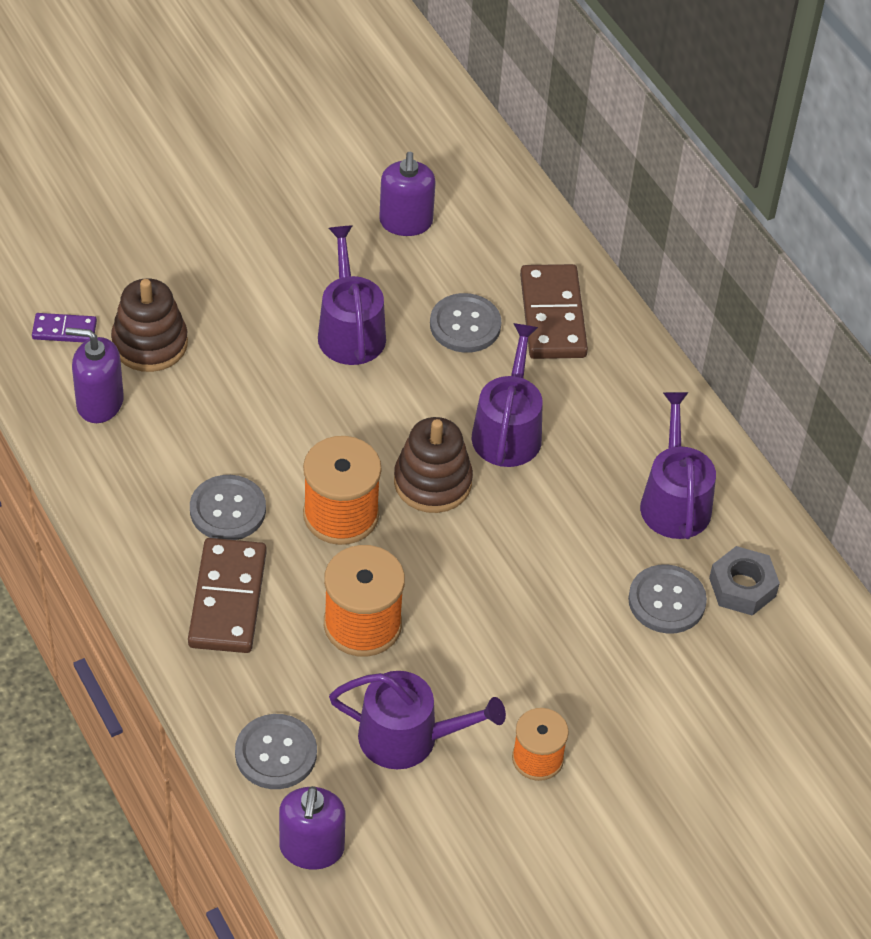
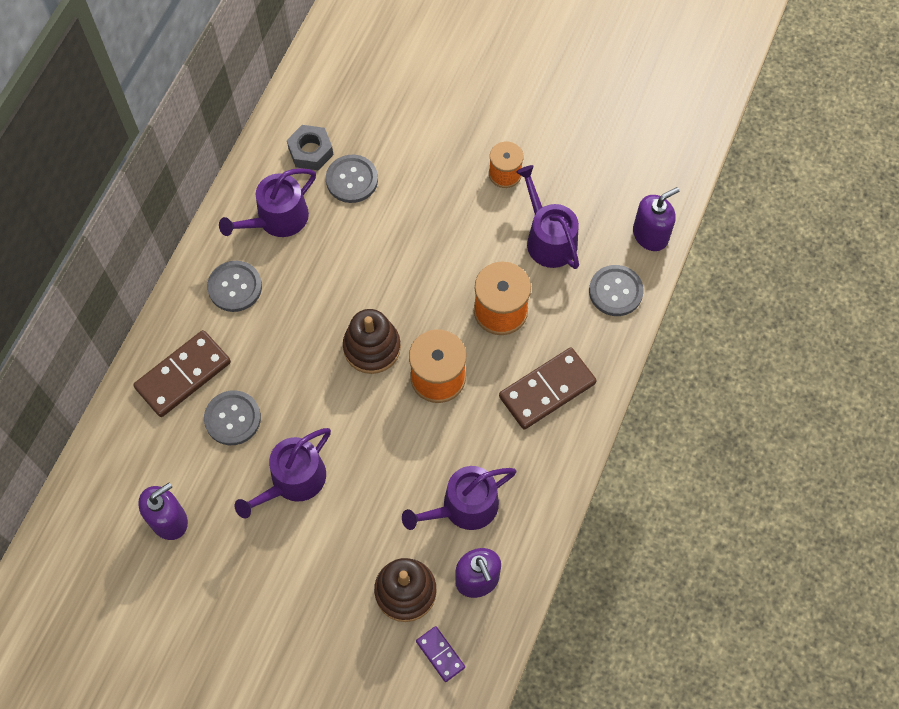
camera: 125 degrees left, 15 degrees up
grey button [190,475,266,540] -> grey button moved to [207,261,262,312]
purple watering can [472,323,543,467] -> purple watering can moved to [402,466,516,530]

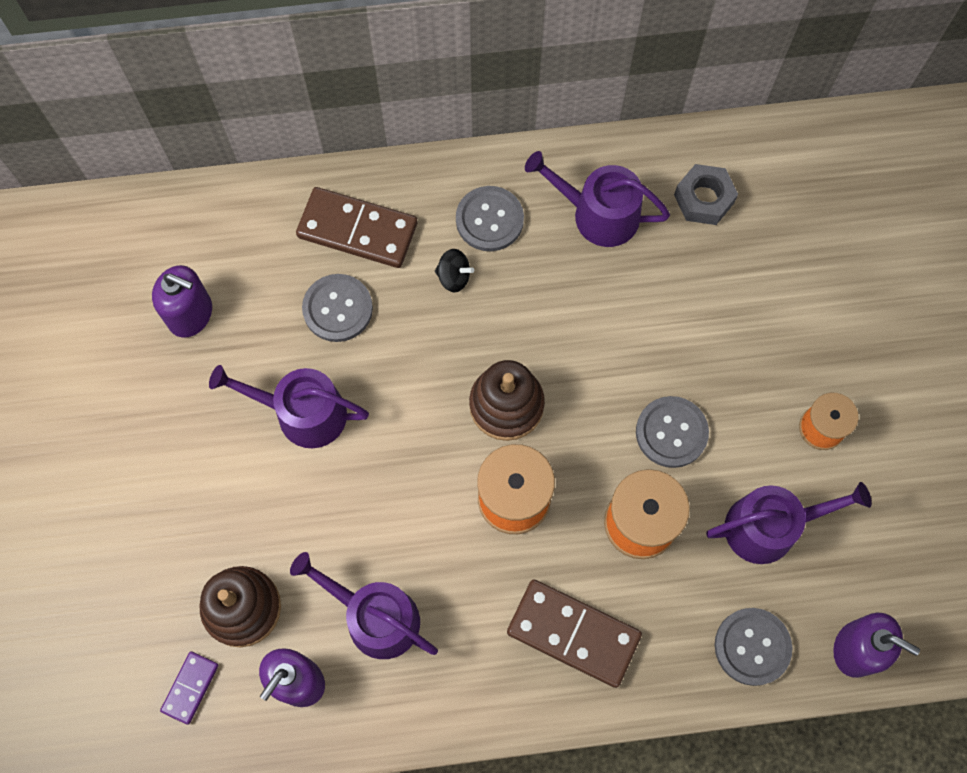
camera: 60 degrees right, 5 degrees up
grey button [326,155,378,203] -> grey button moved to [636,396,709,468]
purple watering can [516,165,579,269] -> purple watering can turned 45 degrees clockwise [706,482,872,564]
none -> black spinning top [435,249,474,292]

